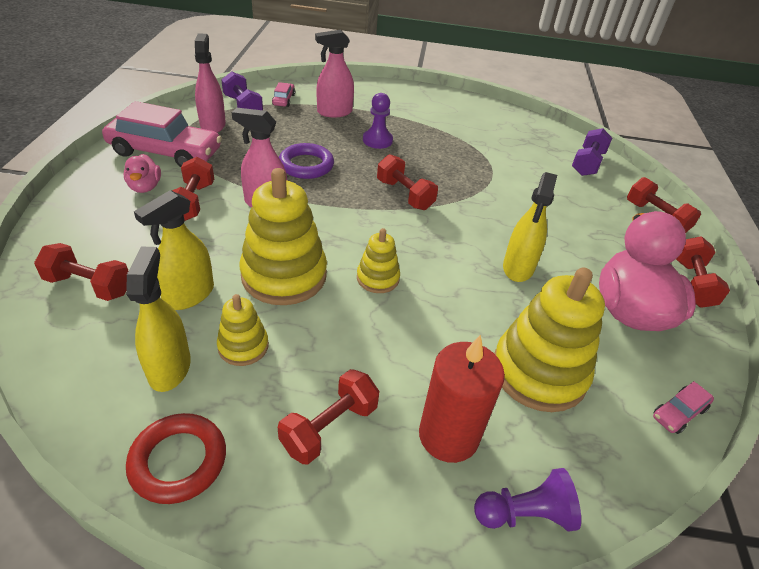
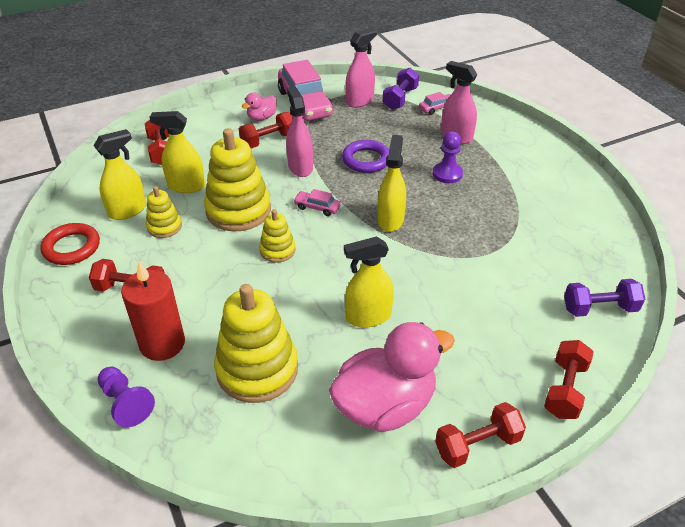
camera: 60 degrees right, 0 degrees up
red dumbbell [377,154,438,210] -> yellow spray bottle [378,135,406,232]
pink car [653,381,714,434] -> pink car moved to [294,189,341,216]

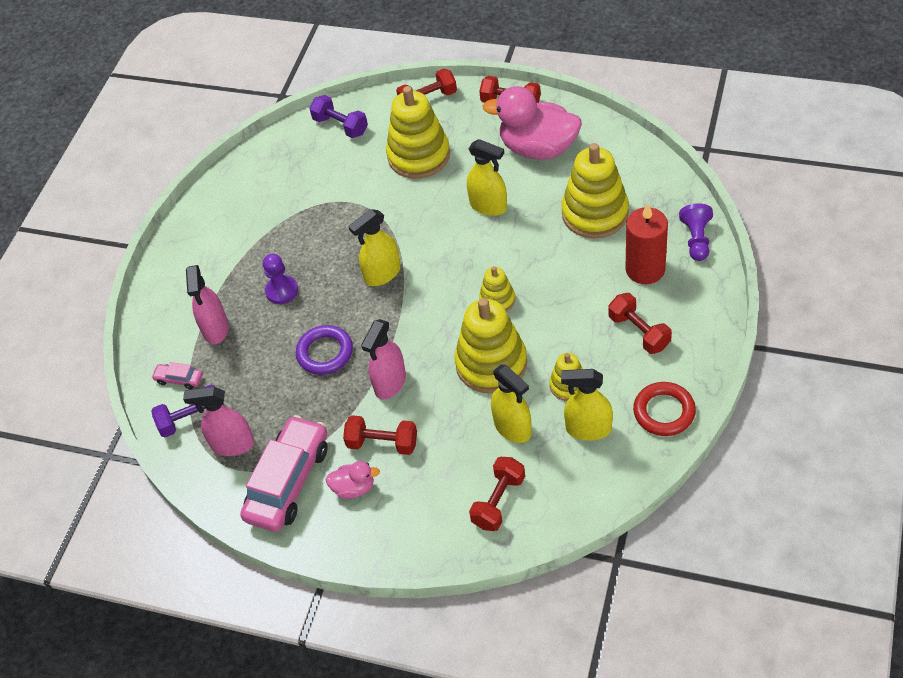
camera: 130 degrees left, 10 degrees up
pink car [294,189,341,216] -> none
none -> yellow stacking toy [386,86,450,179]

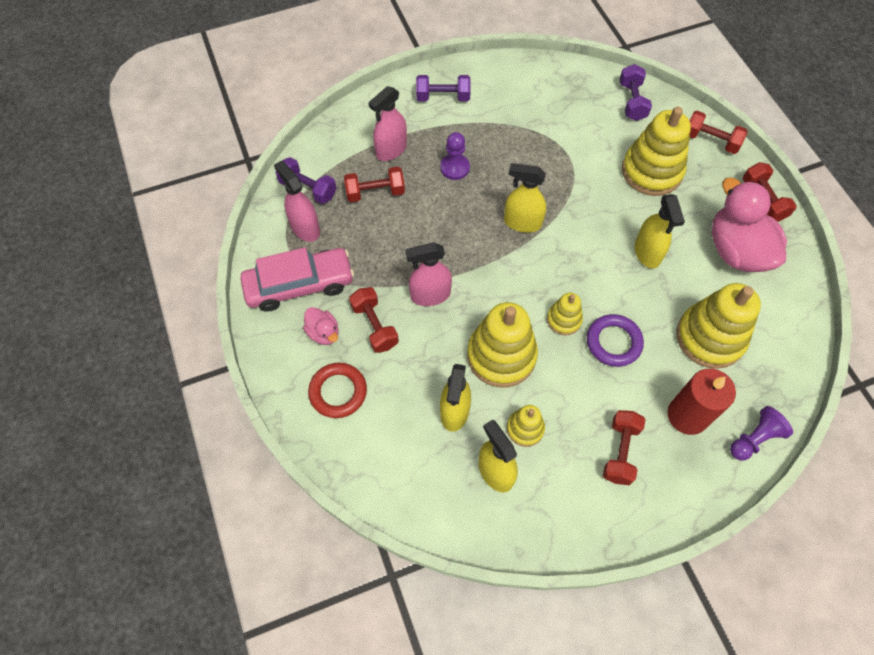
camera: 45 degrees right, 10 degrees up
pink car [151,362,203,389] -> none
purple ring [296,325,353,375] -> purple ring moved to [587,314,644,367]
red dumbbell [469,457,525,531] -> red dumbbell moved to [344,167,405,202]
red ring [633,382,696,436] -> red ring moved to [308,363,367,418]
none -> purple dumbbell [416,75,471,101]

